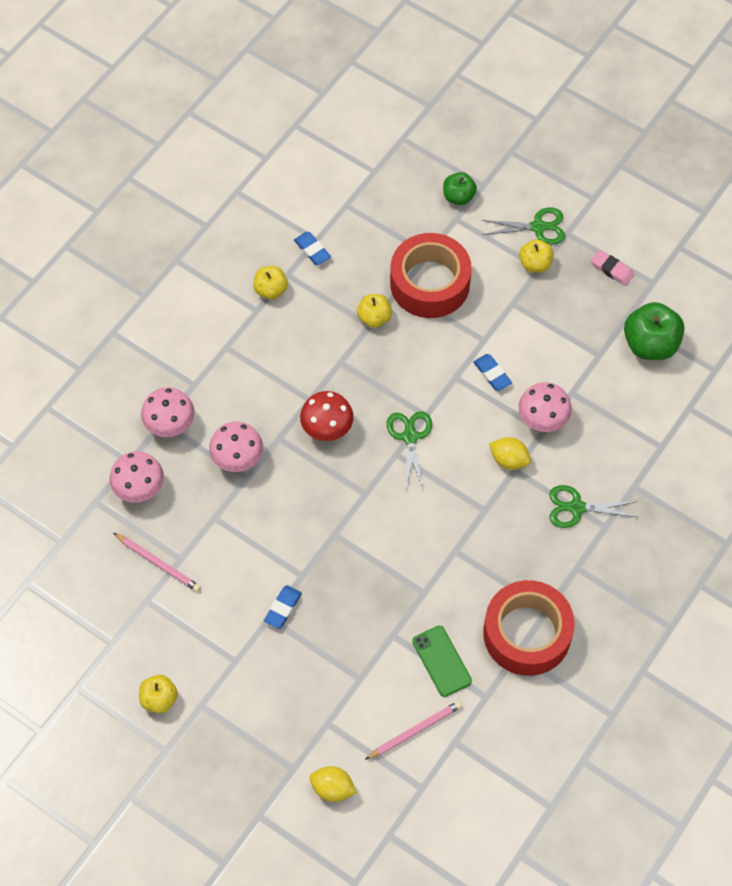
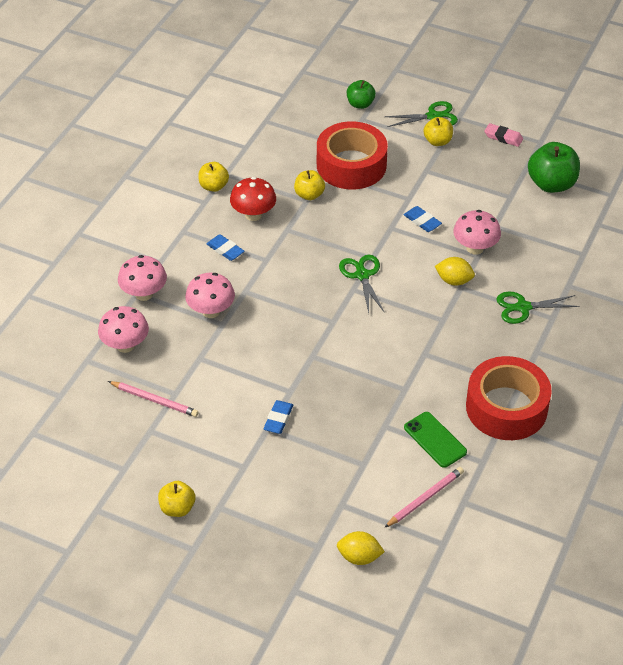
camera: 10 degrees left, 15 degrees down
blue eraser [294,232,331,265] -> blue eraser moved to [207,234,244,261]
red mushroom [300,391,354,441] -> red mushroom moved to [230,177,276,221]

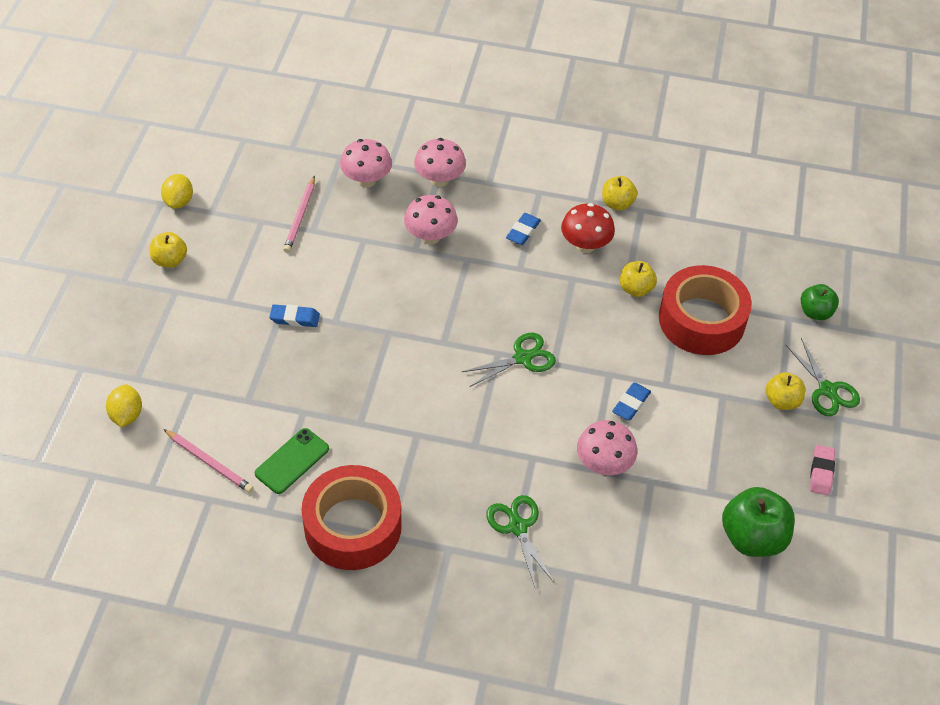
camera: 75 degrees right, 5 degrees up
yellow lemon [435,257,475,286] -> yellow lemon moved to [161,174,193,209]

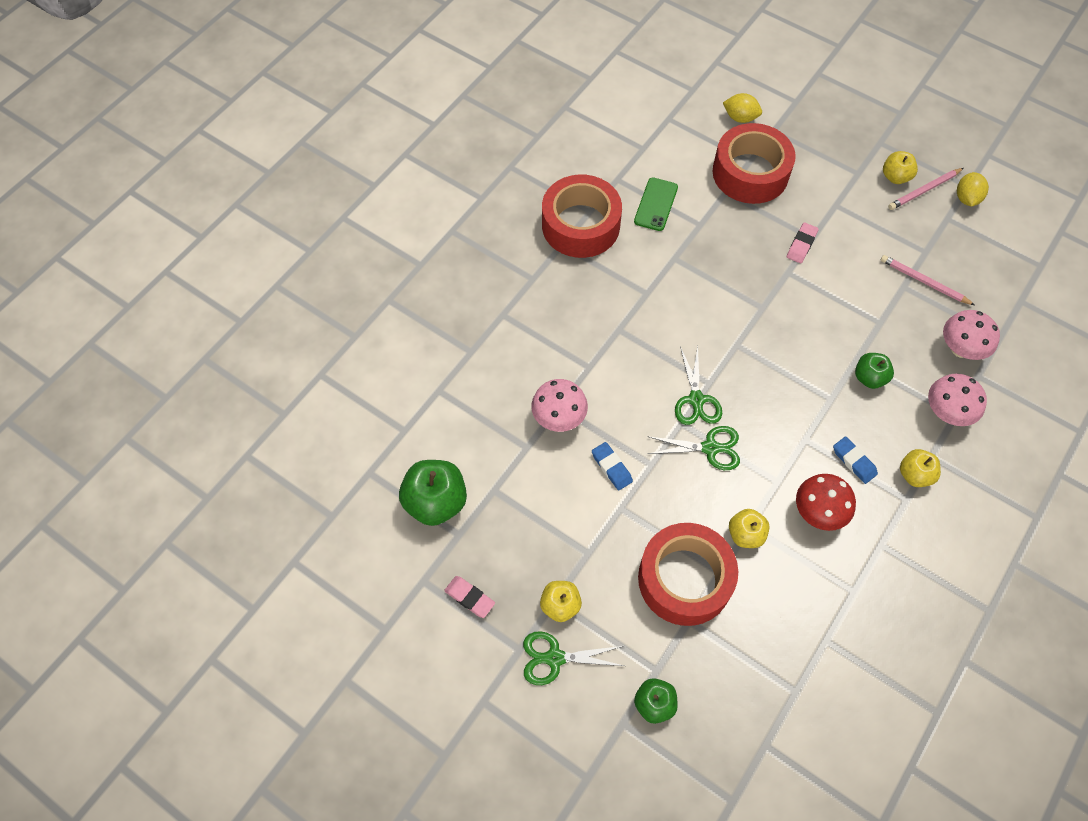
camera: 115 degrees right, 10 degrees up
yellow lemon [161,174,193,209] -> yellow lemon turned 75 degrees clockwise [957,172,989,207]
pink pencil [163,429,254,493] -> pink pencil moved to [888,168,964,210]
green phone [255,428,329,494] -> green phone turned 45 degrees clockwise [634,177,678,231]
blue eraser [270,304,320,327] -> pink eraser [787,222,819,263]
pink mushroom [404,195,458,244] -> green apple [855,353,894,389]
green scissors [486,495,554,587] -> green scissors moved to [647,426,740,470]
yellow apple [602,176,637,210] -> yellow apple moved to [900,449,941,487]
none -> red tape [713,123,796,204]

